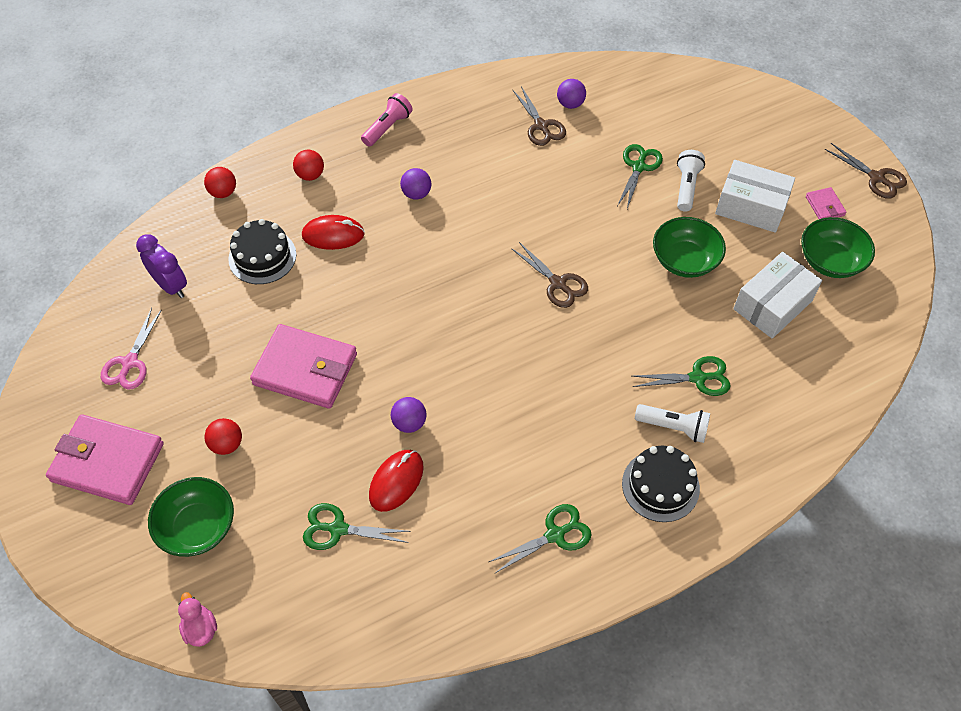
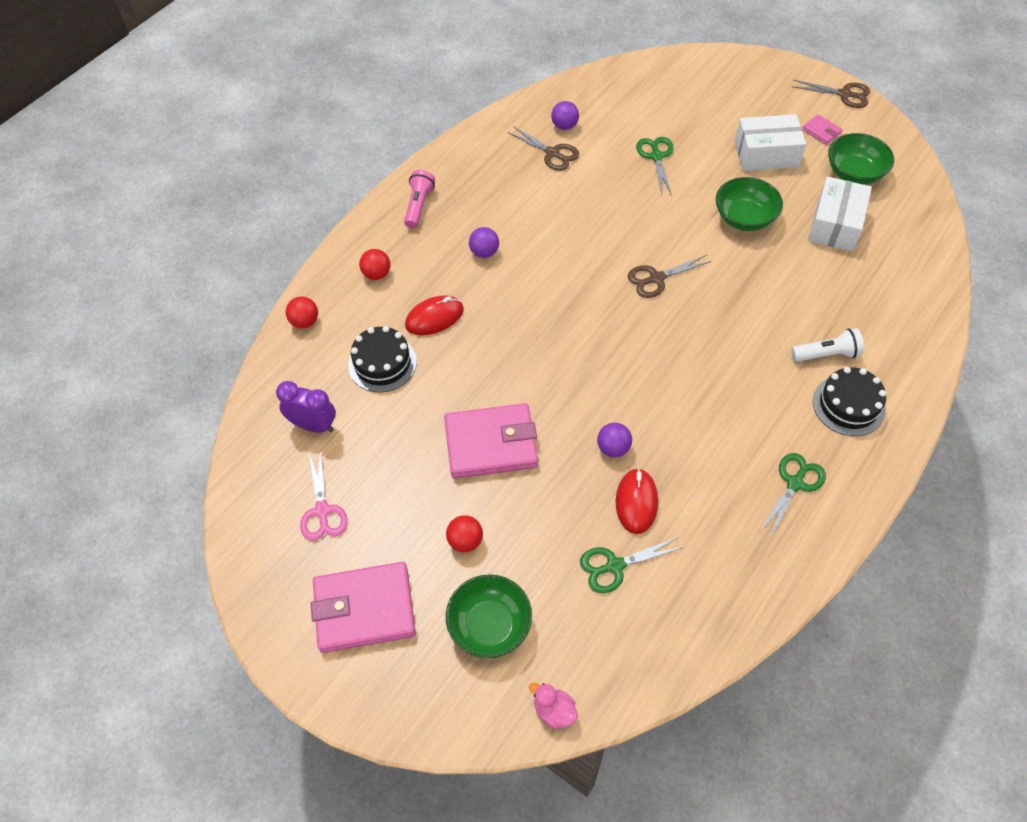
camera: 25 degrees left, 0 degrees up
brown scissors [511,242,588,308] -> brown scissors turned 135 degrees clockwise [628,255,712,298]
green scissors [633,356,731,396] -> none
white flashlight [677,150,705,211] -> none

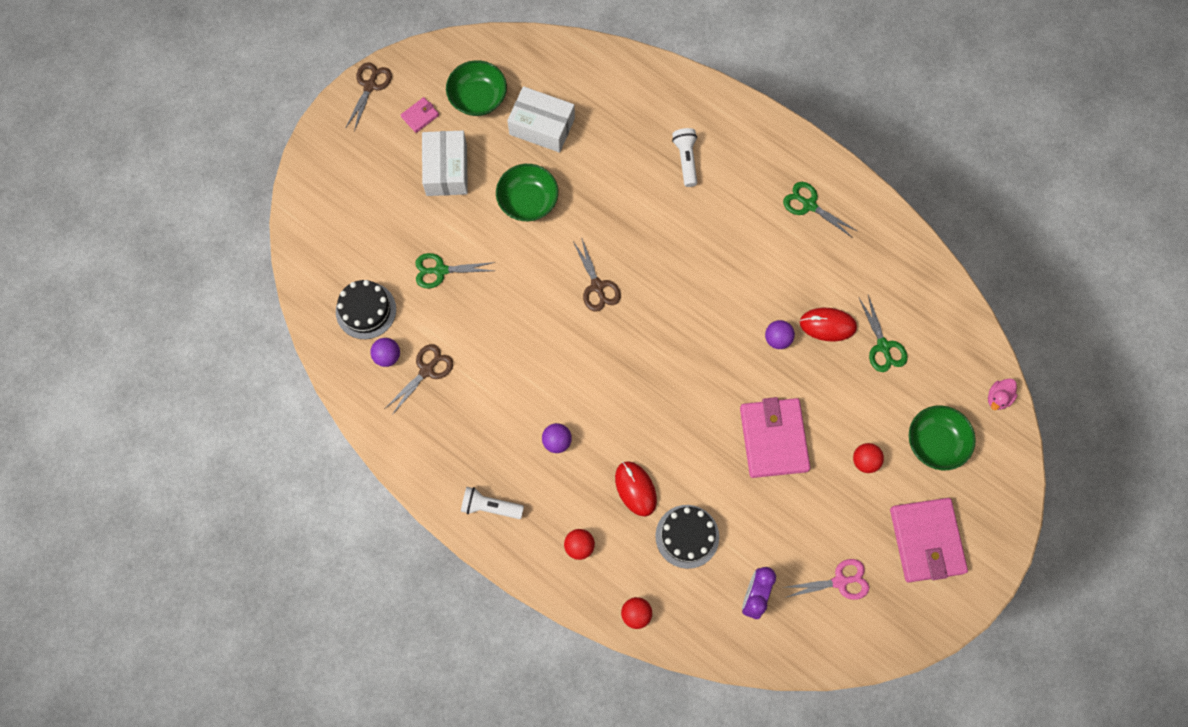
camera: 90 degrees left, 15 degrees up
pink flashlight [404,170,435,228] -> white flashlight [461,487,524,519]
black cake [813,367,886,436] -> black cake moved to [336,280,396,339]

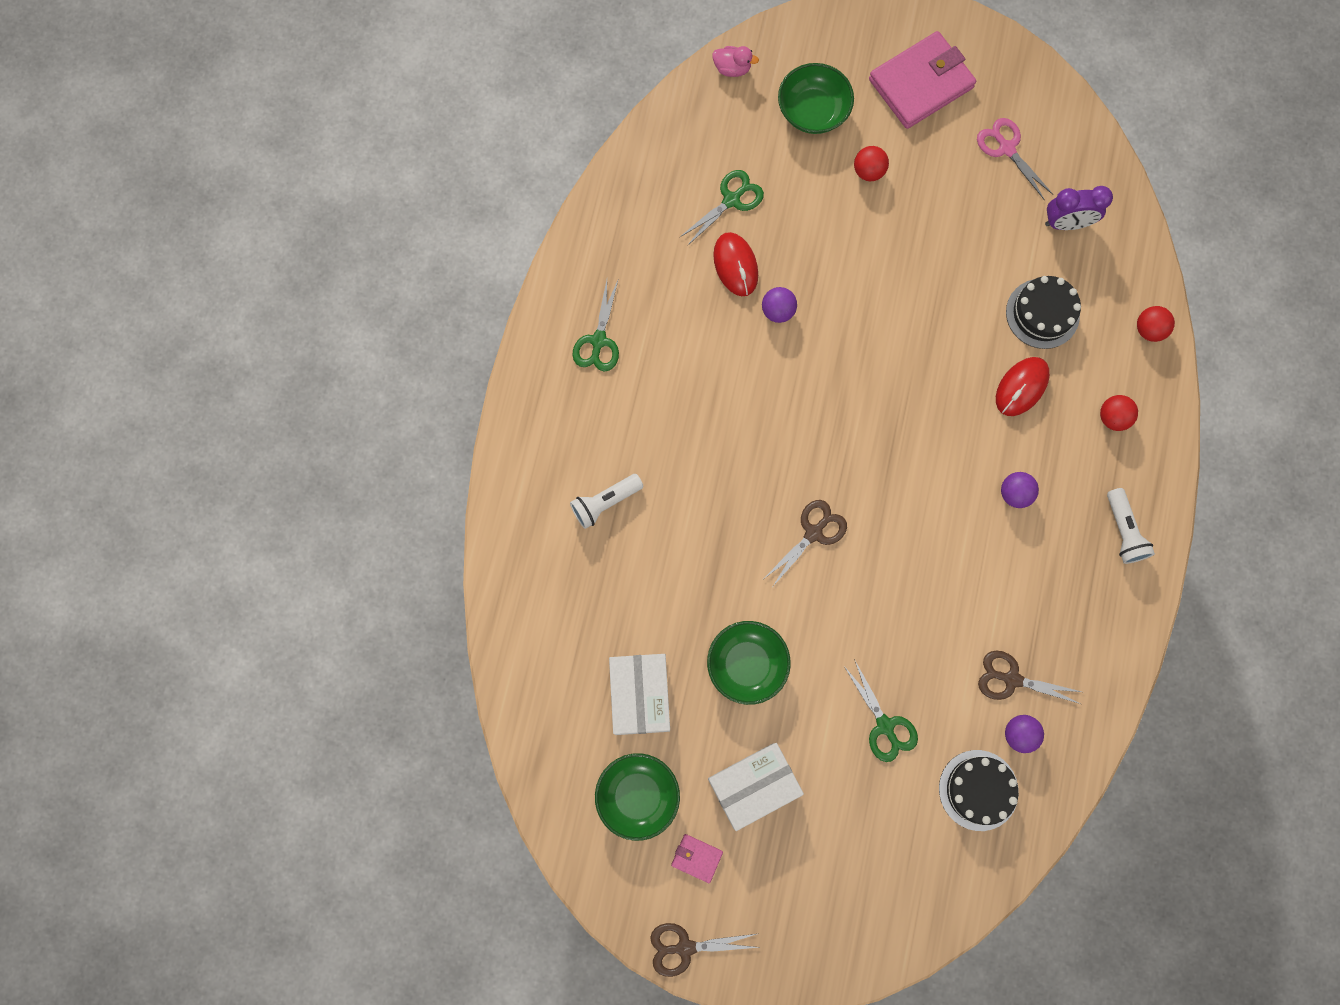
camera: 115 degrees left, 5 degrees up
pink wallet [740,397,811,478] -> none

